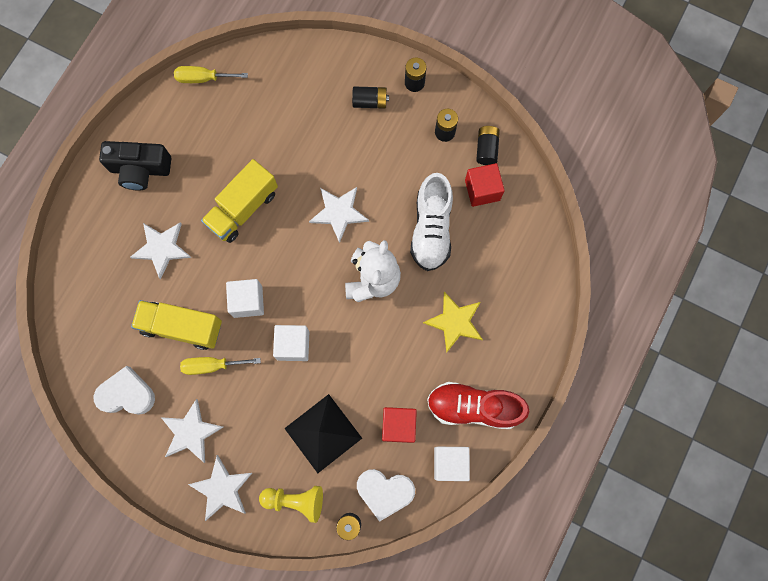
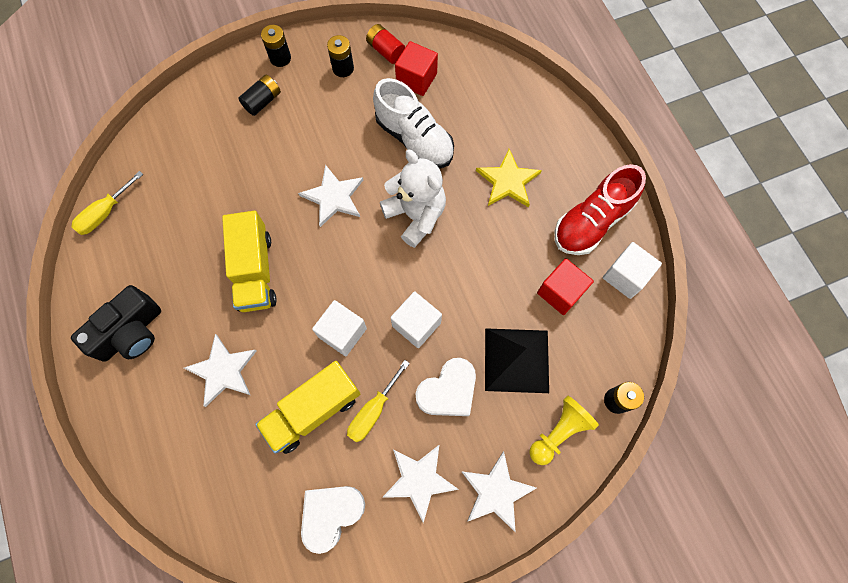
camera: 50 degrees left, 5 degrees down
white heart [357,469,415,522] -> white heart moved to [416,358,476,416]
black battery [476,126,500,165] -> red battery [366,24,405,64]

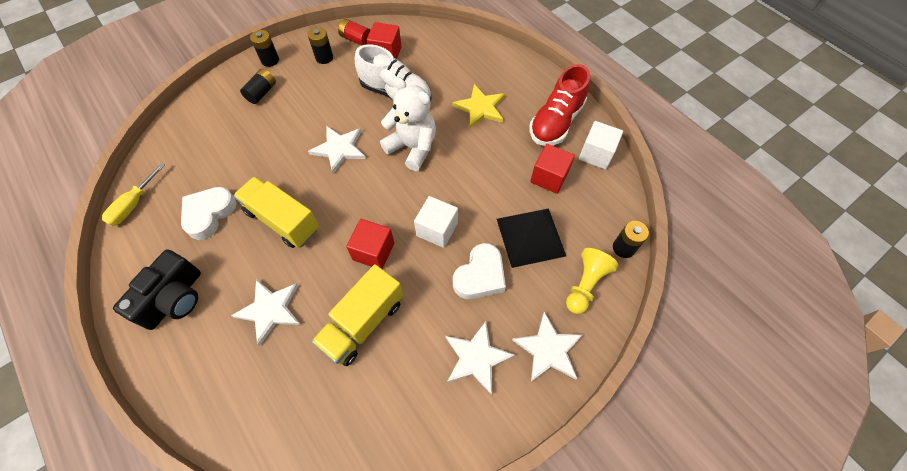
camera: 15 degrees left, 10 degrees down
yellow truck [222,211,277,312] -> yellow truck turned 150 degrees clockwise [233,176,319,248]
white heart [301,486,365,554] -> white heart moved to [181,187,237,240]
white cube [312,300,367,356] -> red cube [346,219,394,269]
yellow screwdriver [347,360,410,442] -> none

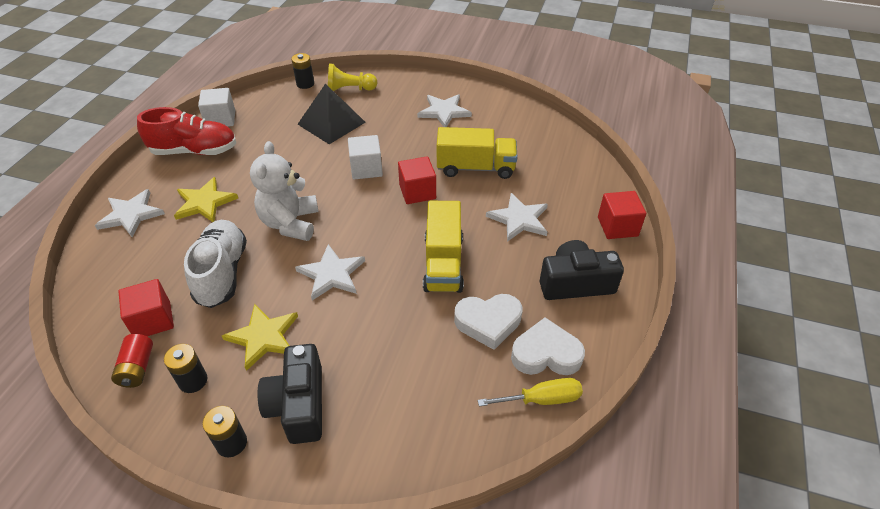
camera: 125 degrees left, 15 degrees down
black battery [240,69,276,104] -> black camera [258,344,322,444]
white heart [453,243,506,299] -> white heart moved to [511,318,585,375]
white star [512,312,583,382] -> white star moved to [95,189,165,237]
red cube [530,144,575,194] -> red cube moved to [598,191,646,239]
none -> yellow star [222,304,298,371]

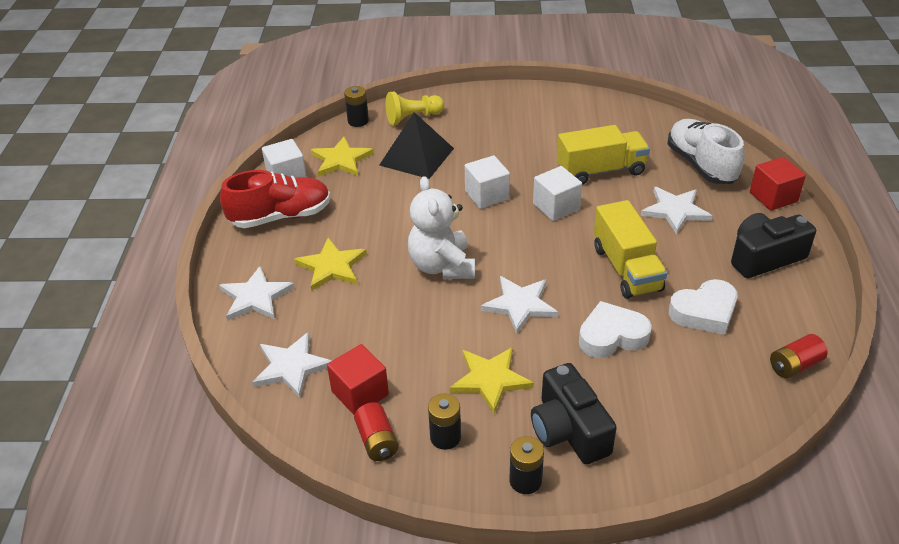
camera: 15 degrees left, 5 degrees down
white shoe [184,220,247,308] -> white shoe moved to [668,119,745,184]
red cube [398,156,436,204] -> white cube [533,166,582,221]
white star [417,94,472,127] -> white star moved to [252,332,332,398]
yellow screwdriver [478,378,583,407] -> red battery [770,334,828,378]
white heart [511,318,585,375] -> white heart moved to [579,301,652,358]
none -> yellow star [311,137,374,177]

